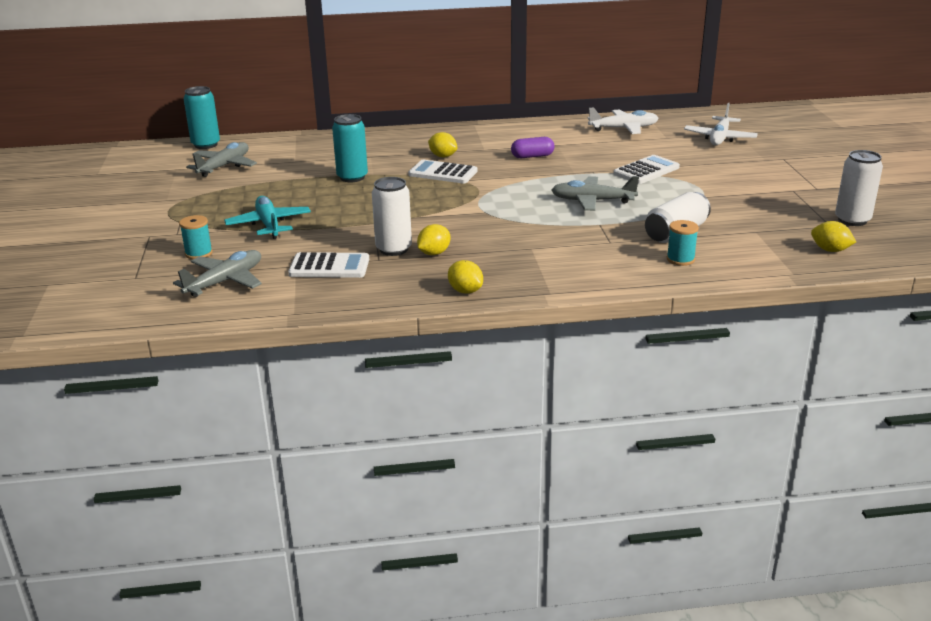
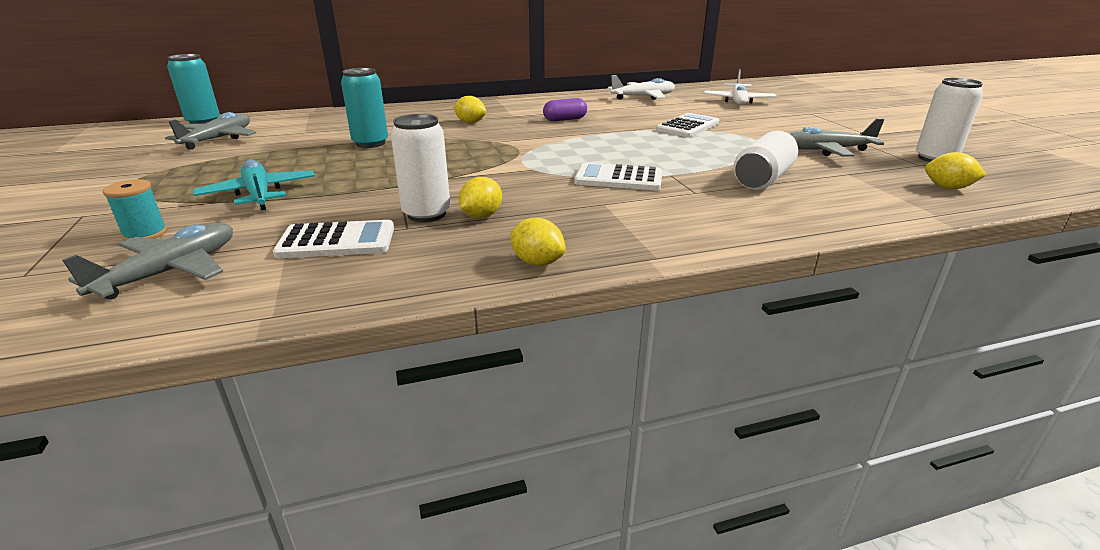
camera: 10 degrees left, 0 degrees up
white calculator [408,160,478,184] -> white calculator moved to [574,163,663,190]
grey plane [551,176,639,211] -> grey plane moved to [789,119,884,157]
turquoise spool [667,220,699,266] -> none

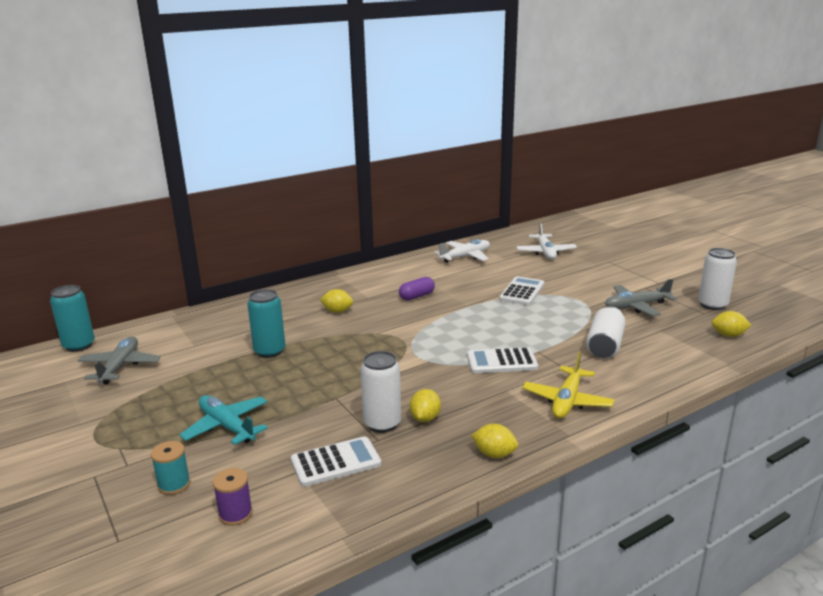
camera: 15 degrees left, 5 degrees down
grey plane [62,223,233,300] -> purple spool [213,468,253,526]
none -> yellow plane [523,352,614,419]

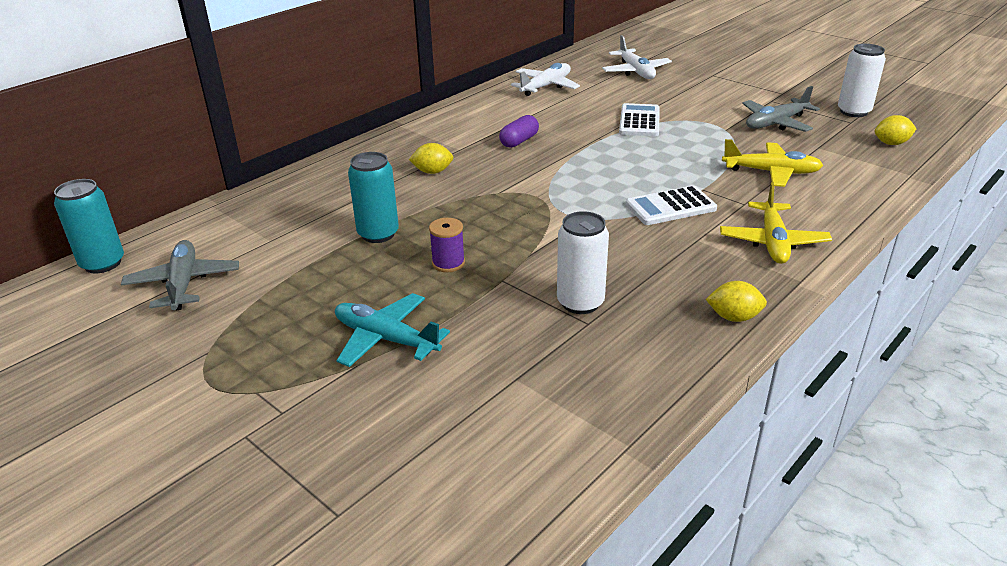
camera: 15 degrees left, 10 degrees up
turquoise spool [151,441,191,495] -> none
purple spool [213,468,253,526] -> purple spool moved to [429,218,465,272]
white calculator [291,436,381,487] -> none
yellow lemon [410,389,441,422] -> none
white can [586,306,626,358] -> yellow plane [722,139,823,187]

